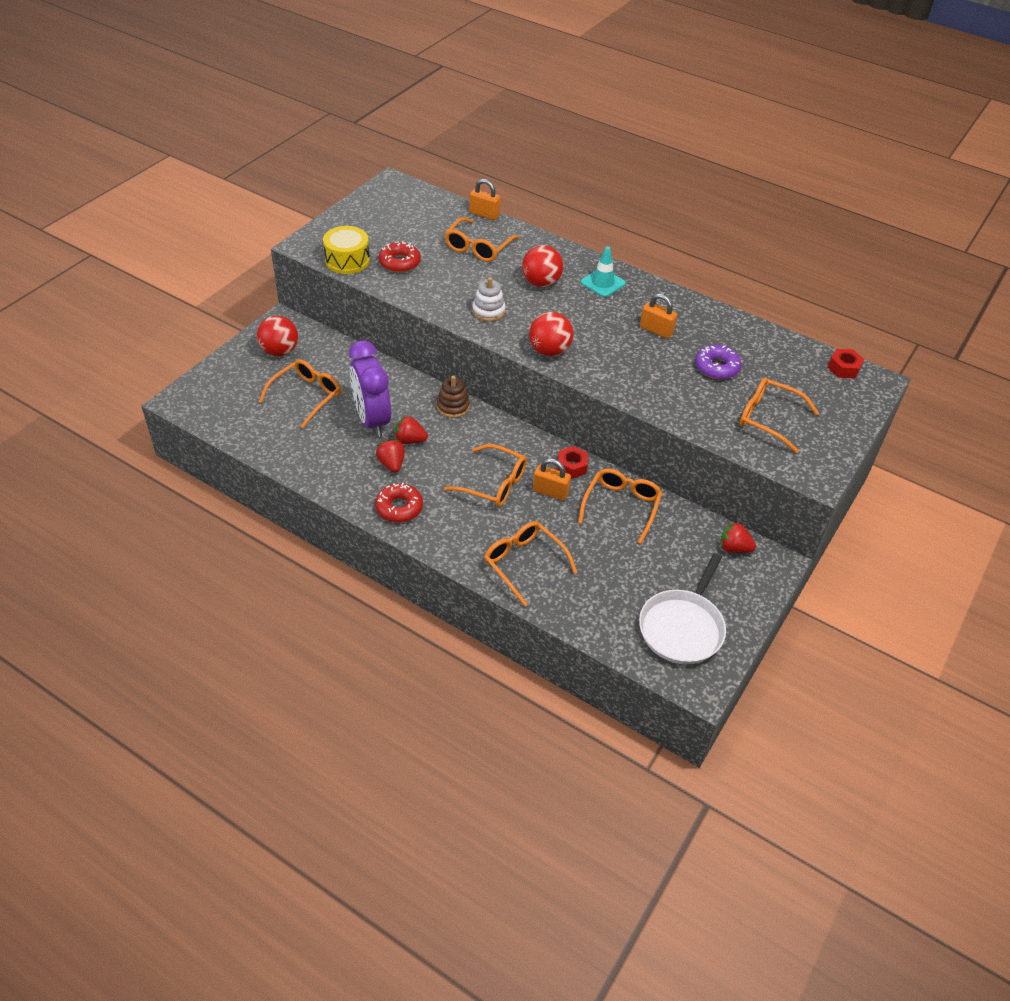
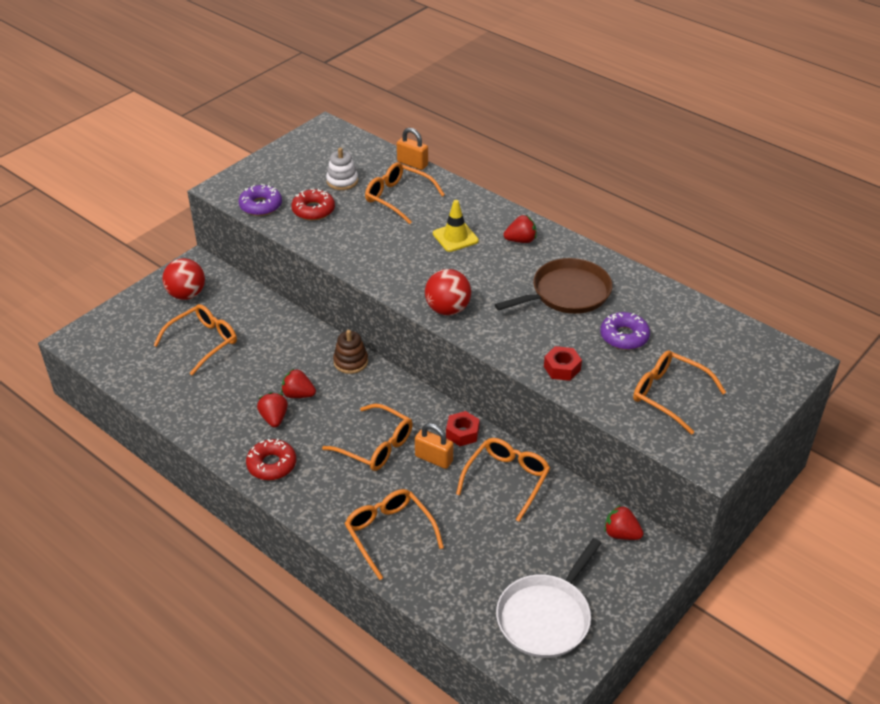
camera: 10 degrees right, 5 degrees down
yellow drum [323,226,370,274] -> purple donut [239,184,282,216]
purple clock [349,340,391,437] -> none
orange glasses [445,217,519,262] -> orange glasses turned 90 degrees clockwise [365,162,445,224]
white stacking toy [472,277,506,322] -> white stacking toy moved to [326,148,358,190]
red ball [522,245,563,287] -> yellow traffic cone [433,200,479,252]
turquoise traffic cone [580,246,626,297] -> red strawberry [504,215,536,243]
orange padlock [640,293,677,339] -> brown pan [495,258,612,314]
red nut [828,349,864,378] -> red nut moved to [544,346,582,381]

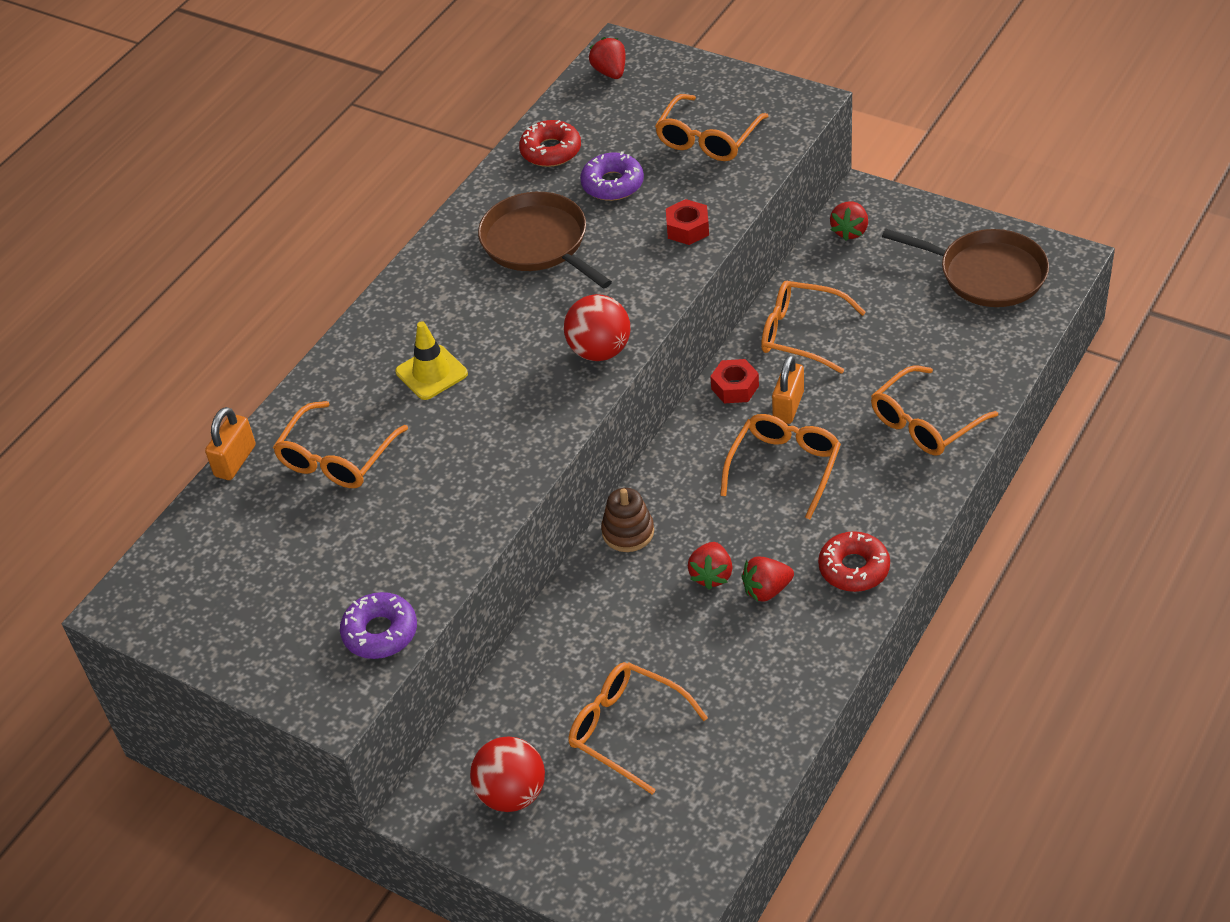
camera: 95 degrees left, 5 degrees up
red donut [291,189,335,220] -> red donut moved to [519,120,581,167]
white stacking toy [326,148,358,190] -> none
white pan [496,538,601,658] -> brown pan [882,229,1049,307]
red strawberry [504,215,536,243] -> red strawberry moved to [589,37,626,79]

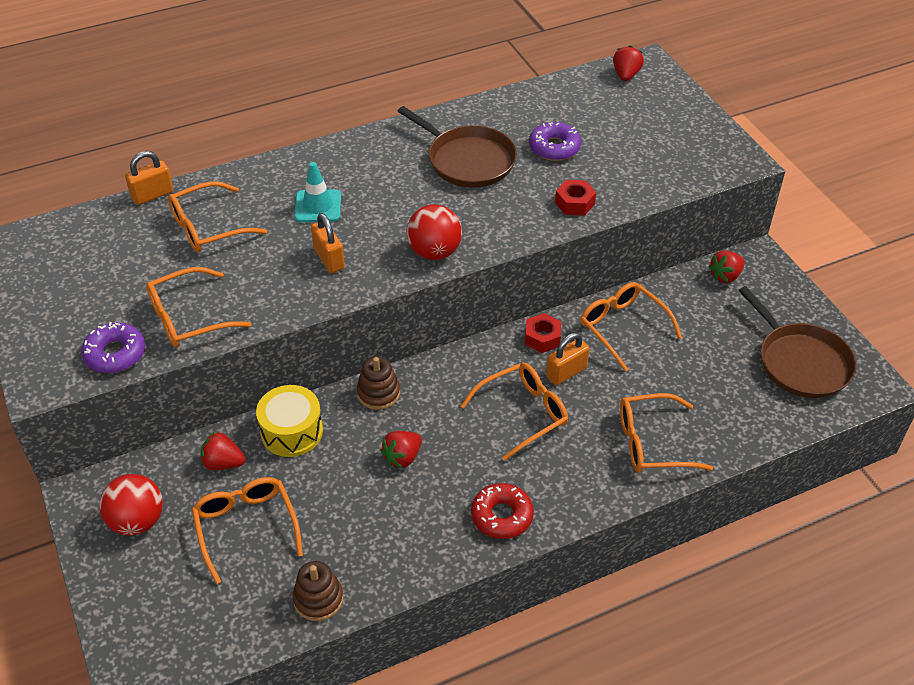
camera: 30 degrees right, 0 degrees up
yellow traffic cone [395,321,468,400] -> turquoise traffic cone [294,162,341,222]
brown pan [478,192,612,289] -> brown pan turned 135 degrees clockwise [398,106,517,188]
red donut [519,120,581,167] -> none
orange glasses [655,94,768,161] -> orange glasses moved to [146,267,251,348]
red strawberry [742,557,794,602] -> red strawberry moved to [200,431,245,470]
none -> yellow drum [256,385,323,457]
none -> brown stacking toy [293,561,343,621]
none -> orange padlock [311,213,345,273]

